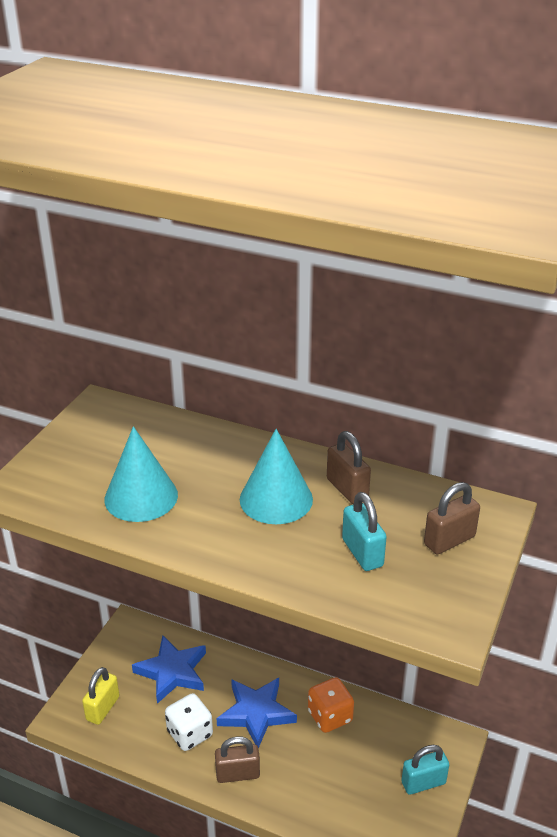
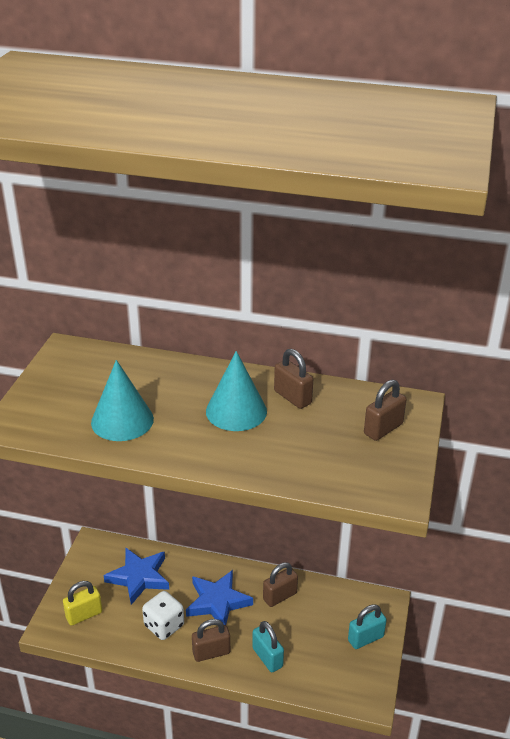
camera: 10 degrees left, 0 degrees up
yellow padlock [82,667,119,725] -> yellow padlock turned 45 degrees clockwise [63,581,102,626]
orange dice [308,677,354,733] -> brown padlock [263,562,298,607]
turquoise padlock [342,492,387,571] -> turquoise padlock moved to [252,621,284,672]

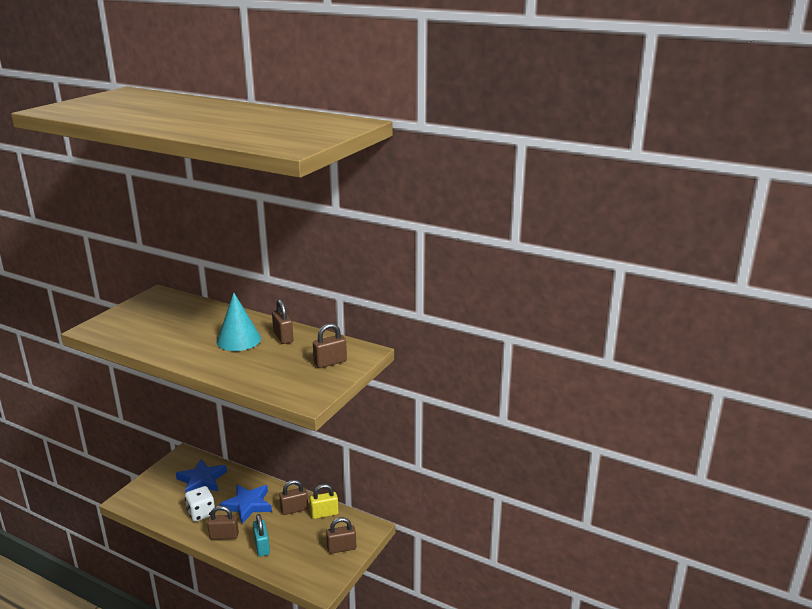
camera: 15 degrees right, 10 degrees down
yellow padlock [63,581,102,626] -> yellow padlock moved to [310,484,339,519]
turquoise cone [91,360,154,441] -> none
turquoise padlock [348,604,386,649] -> brown padlock [326,517,356,554]

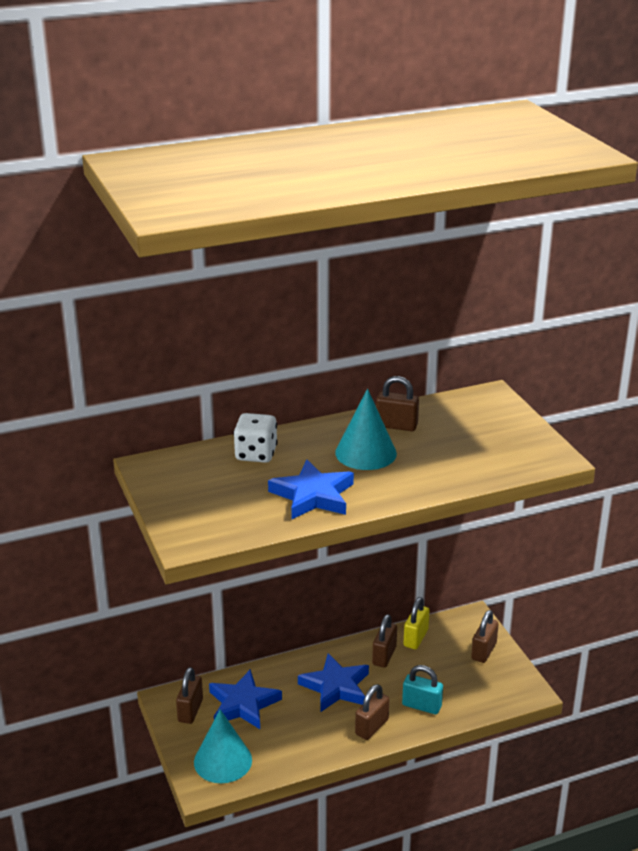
camera: 50 degrees left, 5 degrees up
white dice [185,486,215,522] -> white dice moved to [233,413,278,463]
brown padlock [313,323,347,368] -> brown padlock moved to [176,667,203,724]
none -> turquoise cone [194,710,252,783]
none -> blue star [268,460,354,519]

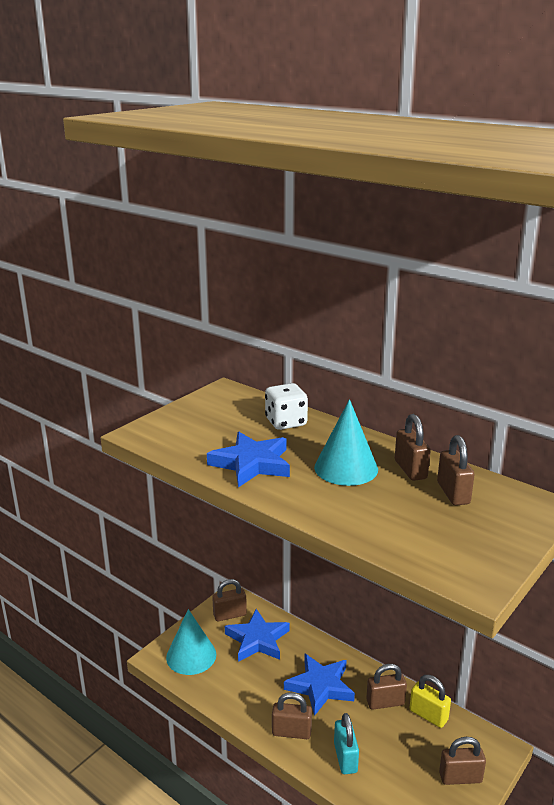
camera: 60 degrees right, 5 degrees down
yellow padlock [403,597,430,649] -> yellow padlock turned 45 degrees clockwise [410,675,451,728]
none -> brown padlock [437,435,475,505]

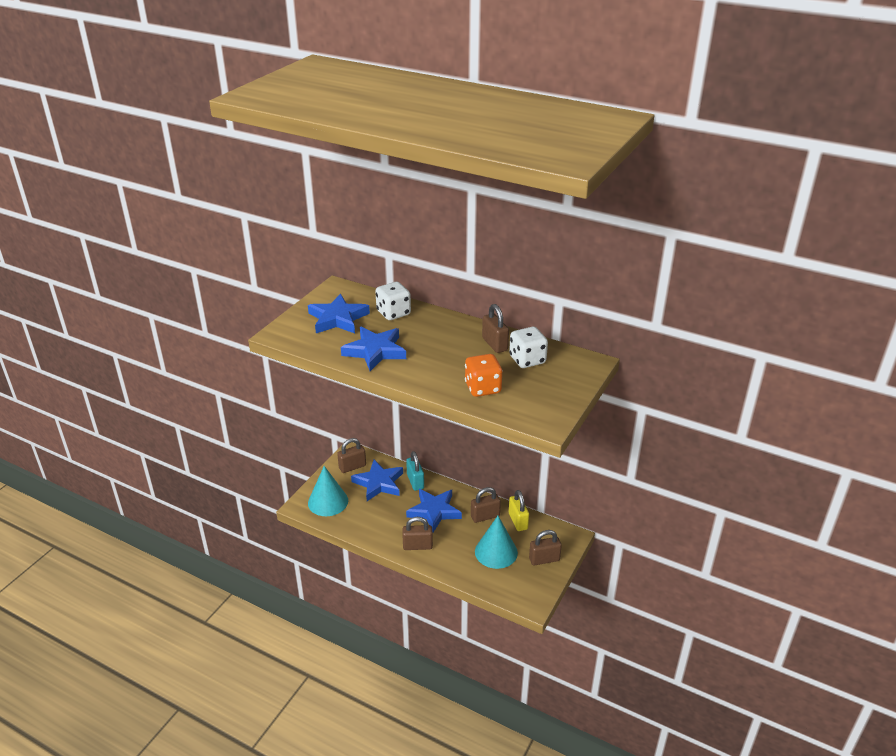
camera: 10 degrees left, 10 degrees up
turquoise cone [314,399,378,486] -> turquoise cone moved to [475,516,518,569]
turquoise padlock [334,713,359,774] -> turquoise padlock moved to [406,451,424,491]
yellow padlock [410,675,451,728] -> yellow padlock turned 45 degrees clockwise [509,490,529,531]
brown padlock [437,435,475,505] -> white dice [509,327,548,368]
none -> blue star [308,294,370,333]
none -> orange dice [465,354,503,397]

